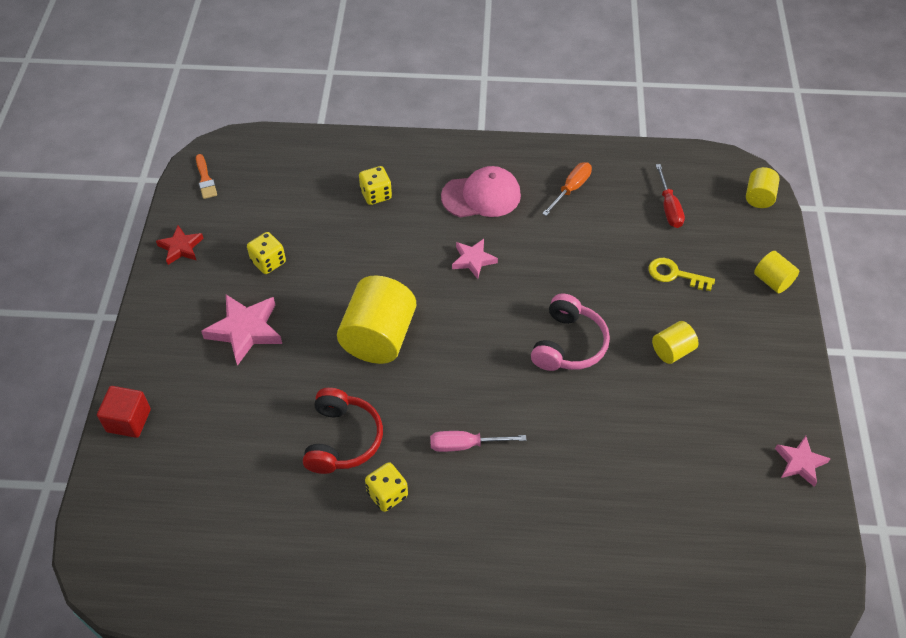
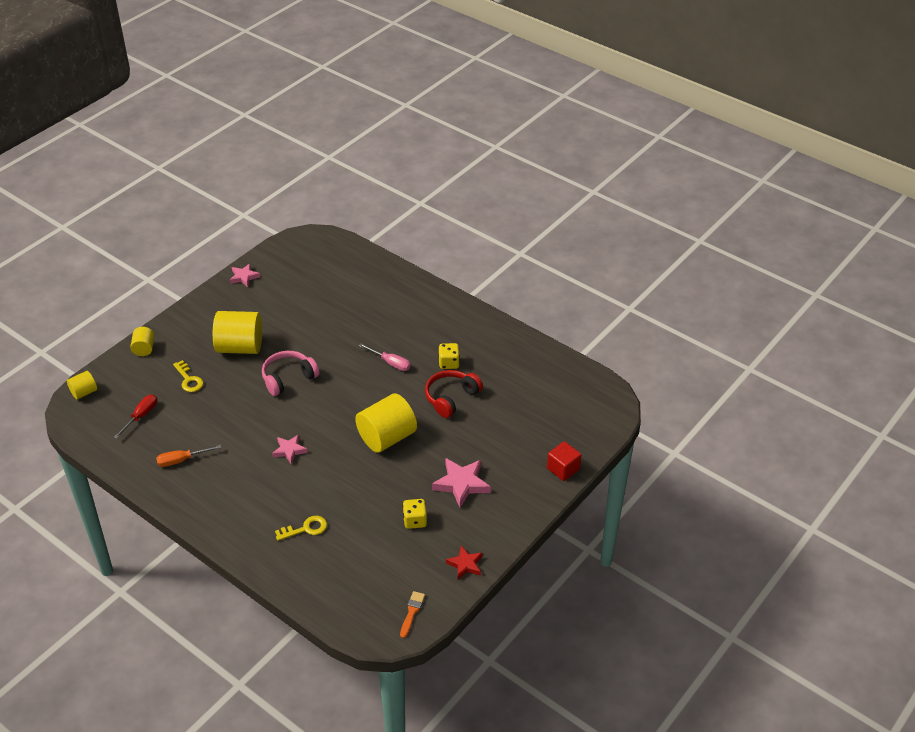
camera: 145 degrees left, 10 degrees down
yellow dice [359,166,392,205] -> yellow key [275,516,327,541]
pink cap [441,166,521,218] -> none
yellow cylinder [652,321,699,364] -> yellow cylinder [213,311,262,354], size x1.96

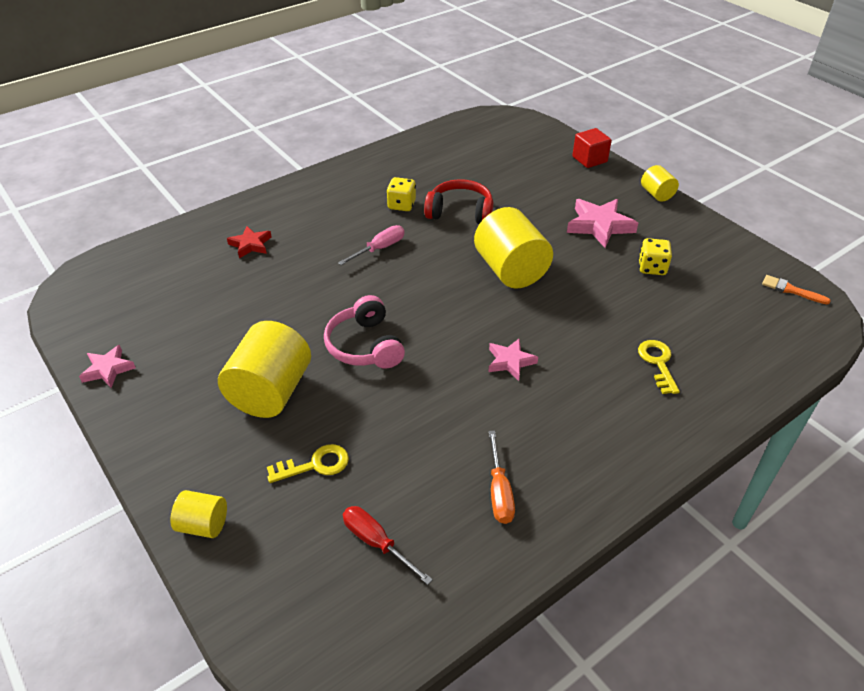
camera: 75 degrees left, 0 degrees up
yellow cylinder [67,371,97,399] -> yellow cylinder moved to [641,165,679,202]
red headphones [425,370,483,418] -> red headphones turned 135 degrees clockwise [424,179,493,224]
red star [446,546,483,579] -> red star moved to [227,226,272,258]

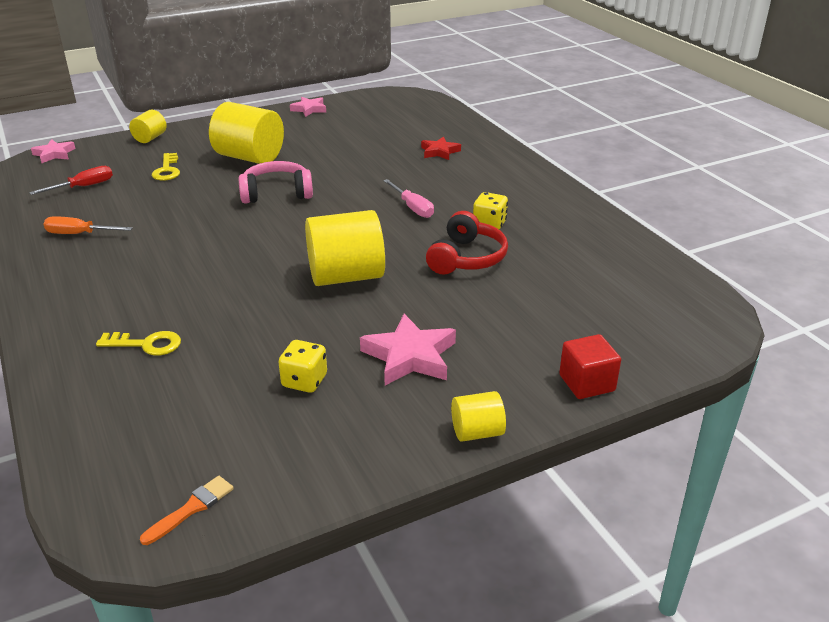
camera: 100 degrees right, 10 degrees down
pink star [488,338,538,381] -> pink star moved to [31,139,75,163]

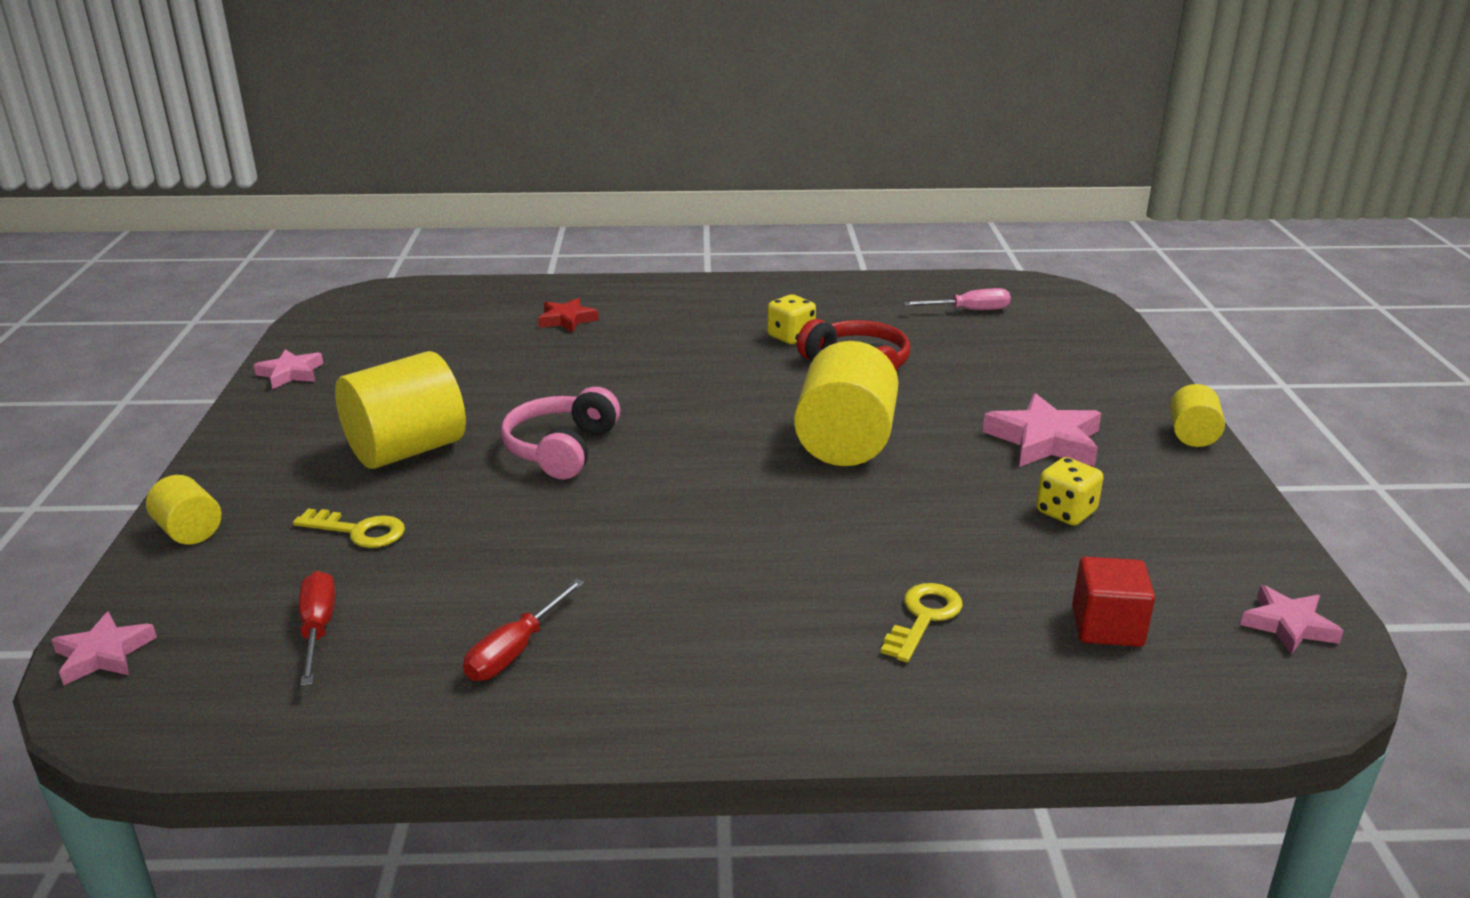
camera: 65 degrees left, 5 degrees down
orange screwdriver [44,216,132,234] -> red screwdriver [463,579,585,681]
orange brush [140,476,234,545] -> pink star [1240,585,1344,655]
pink screwdriver [383,179,434,218] -> pink screwdriver moved to [903,288,1011,310]
red cube [559,334,621,399] -> red cube moved to [1072,557,1155,647]

